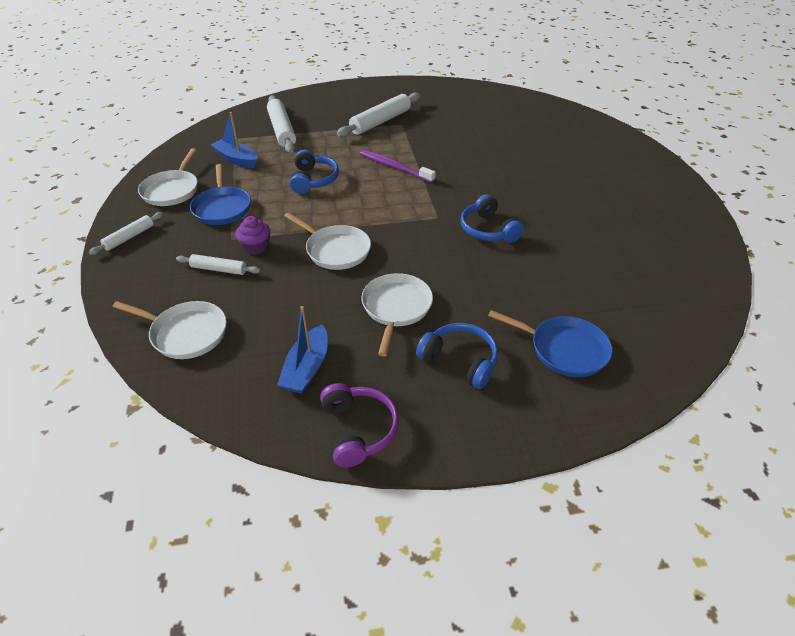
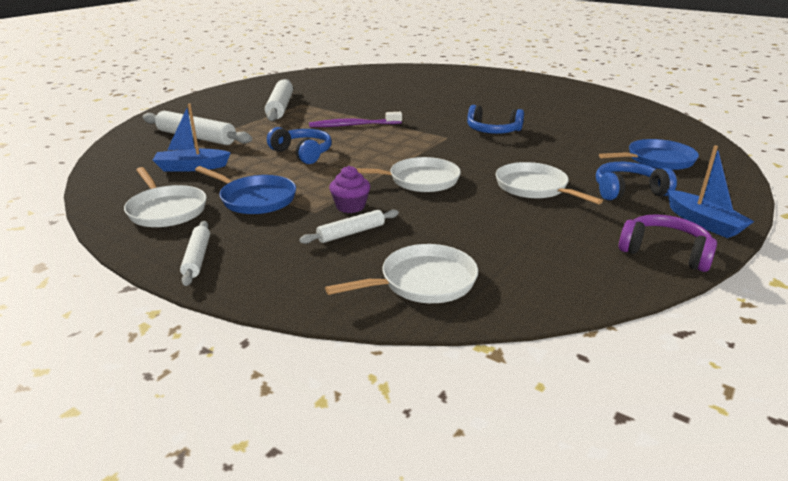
camera: 45 degrees left, 15 degrees down
blue boat [277,306,328,394] -> blue boat moved to [667,145,755,238]

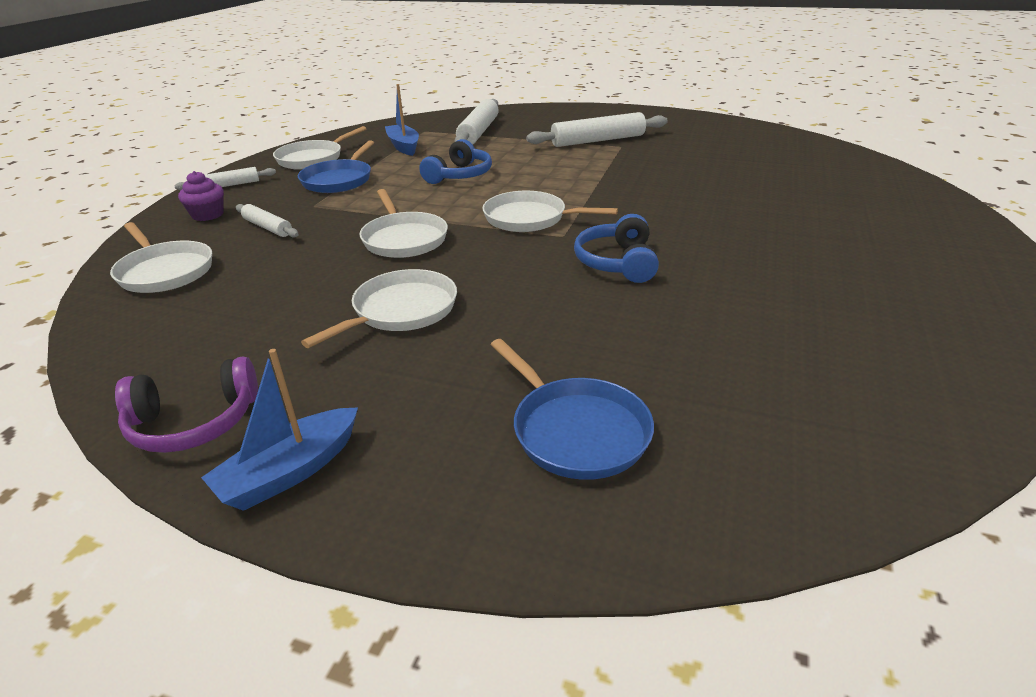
camera: 75 degrees right, 5 degrees up
purple toothbrush [309,112,402,127] -> none
purple cupcake [329,166,370,213] -> purple cupcake moved to [178,171,224,221]
blue headphones [596,162,677,200] -> none
purple headphones [619,214,717,272] -> purple headphones turned 60 degrees clockwise [115,356,258,453]
none -> white pan [482,191,618,232]

